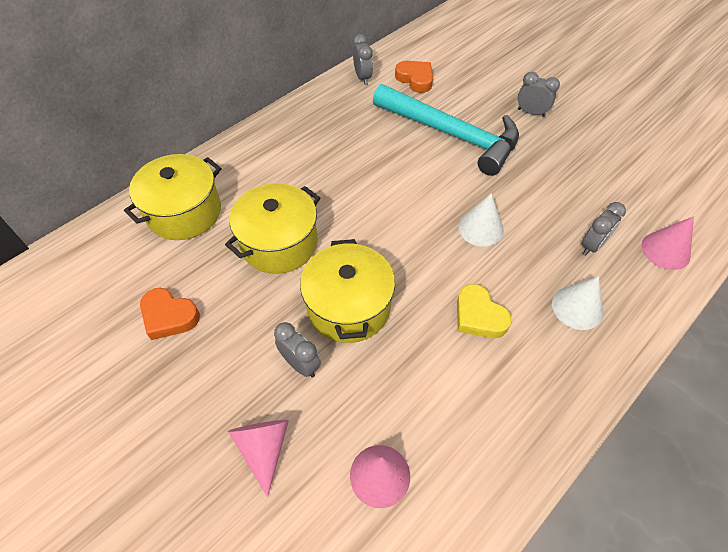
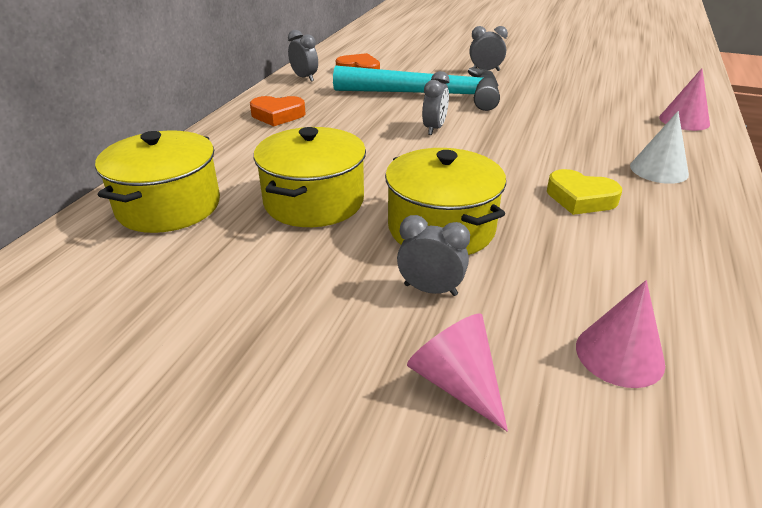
camera: 25 degrees left, 20 degrees down
orange heart [140,288,200,340] -> orange heart moved to [250,96,306,126]
white cone [458,193,504,247] -> none
grey clock [582,202,626,256] -> grey clock moved to [422,71,449,135]

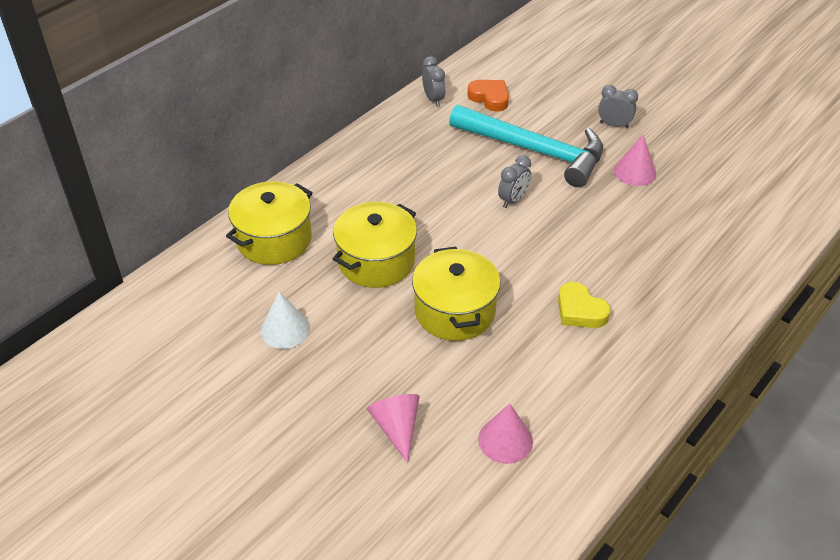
camera: 20 degrees right, 10 degrees up
orange heart [250,96,306,126] -> none
grey clock [397,215,470,296] -> none
white cone [630,111,689,184] -> white cone moved to [260,292,310,349]
pink cone [659,68,710,131] -> pink cone moved to [614,134,656,186]

